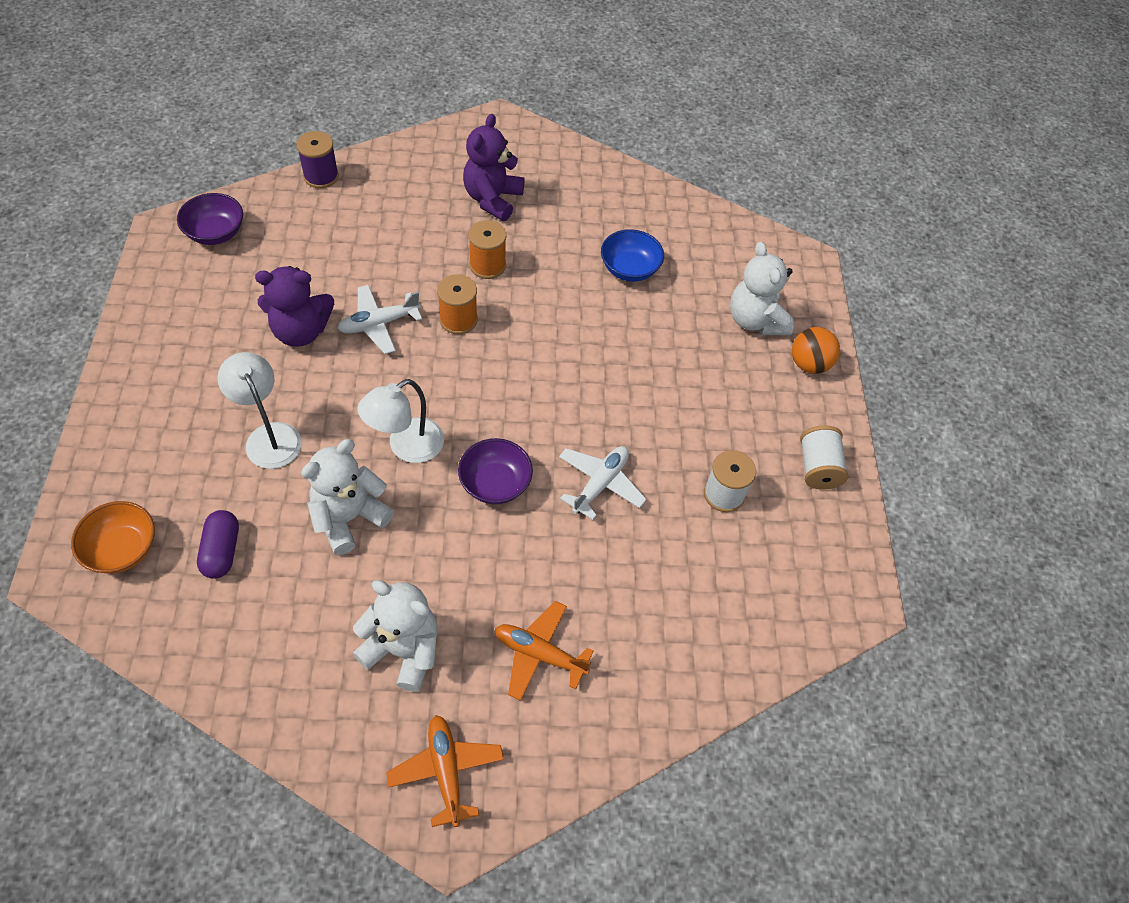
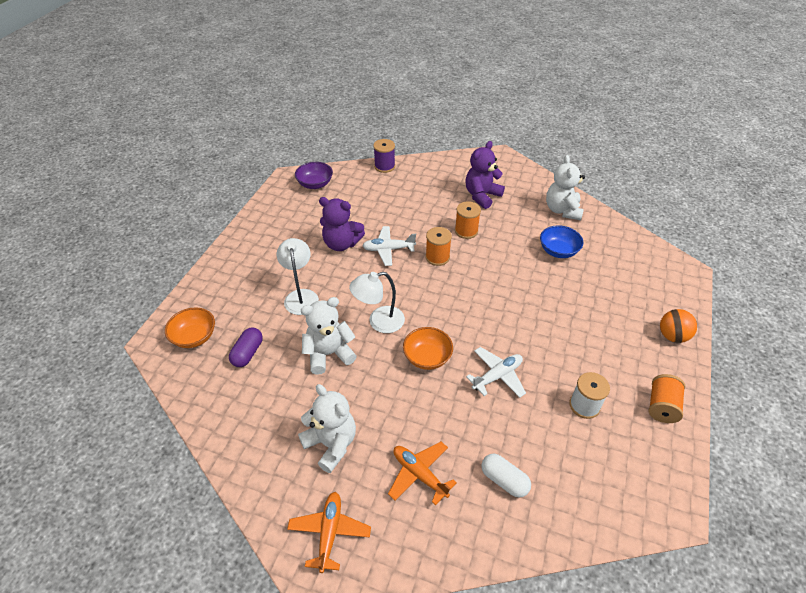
camera: 25 degrees right, 10 degrees down
purple bowl [458,438,533,504] -> orange bowl [403,327,453,370]
white teddy bear [730,242,794,335] -> white teddy bear moved to [546,155,585,220]
white spool [800,425,848,490] -> orange spool [648,374,685,423]
none -> white capsule [482,454,531,498]

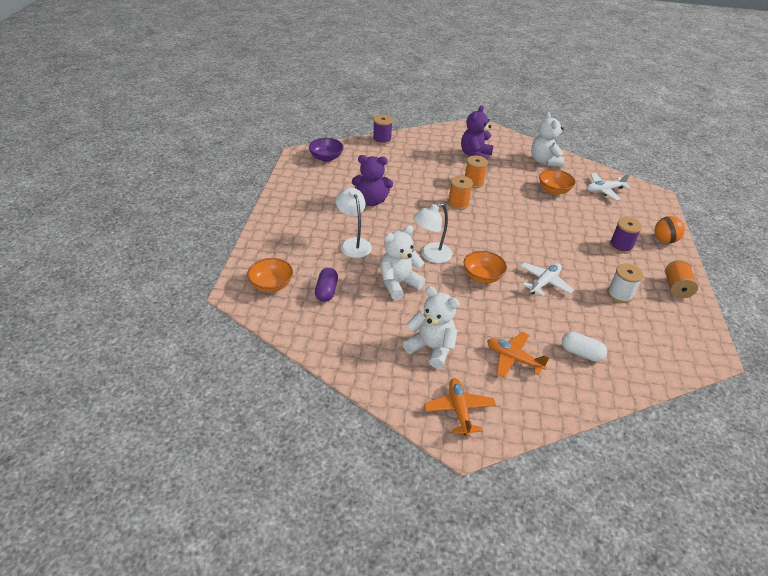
camera: 15 degrees left, 5 degrees down
white plane [362,226,416,266] -> white plane moved to [587,173,630,201]
blue bowl [540,225,583,258] -> orange bowl [539,169,576,195]
none -> purple spool [609,217,642,254]

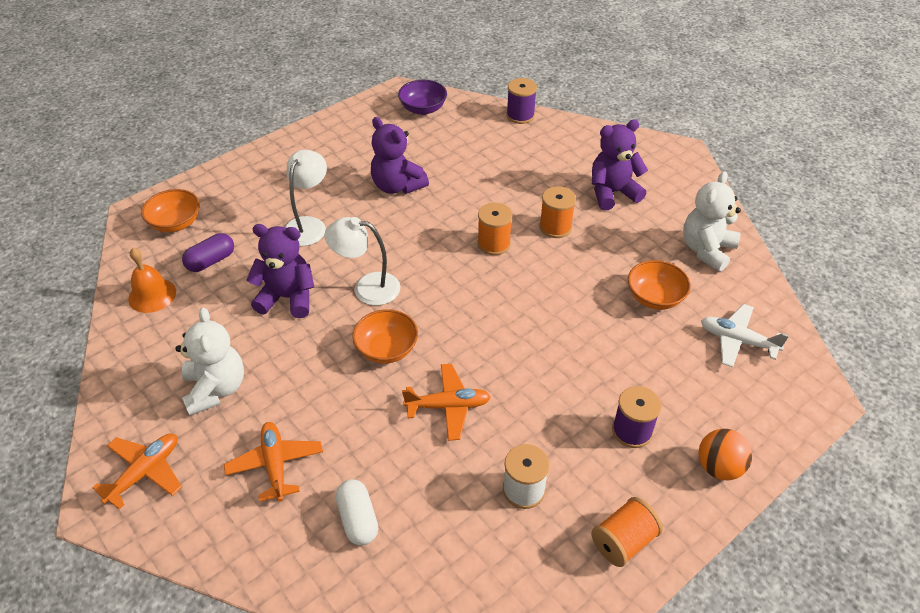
camera: 45 degrees right, 5 degrees up
white teddy bear [380,225,426,300] -> purple teddy bear [246,224,314,318]
white plane [520,262,574,296] -> orange plane [402,364,491,441]
none -> orange bell [128,248,176,313]

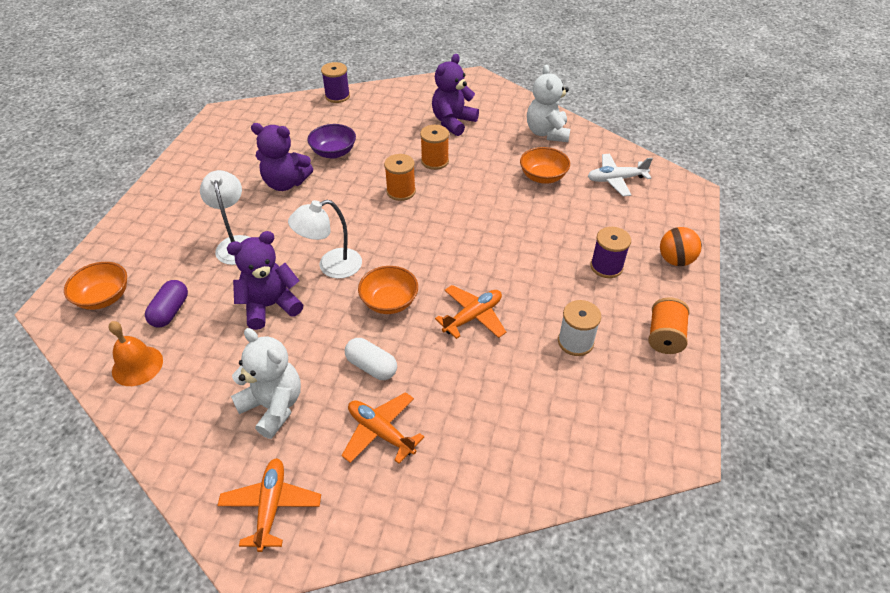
camera: 35 degrees left, 0 degrees up
white capsule [336,479,378,546] -> white capsule moved to [345,338,397,380]
purple bowl [398,80,447,115] -> purple bowl moved to [307,124,356,159]

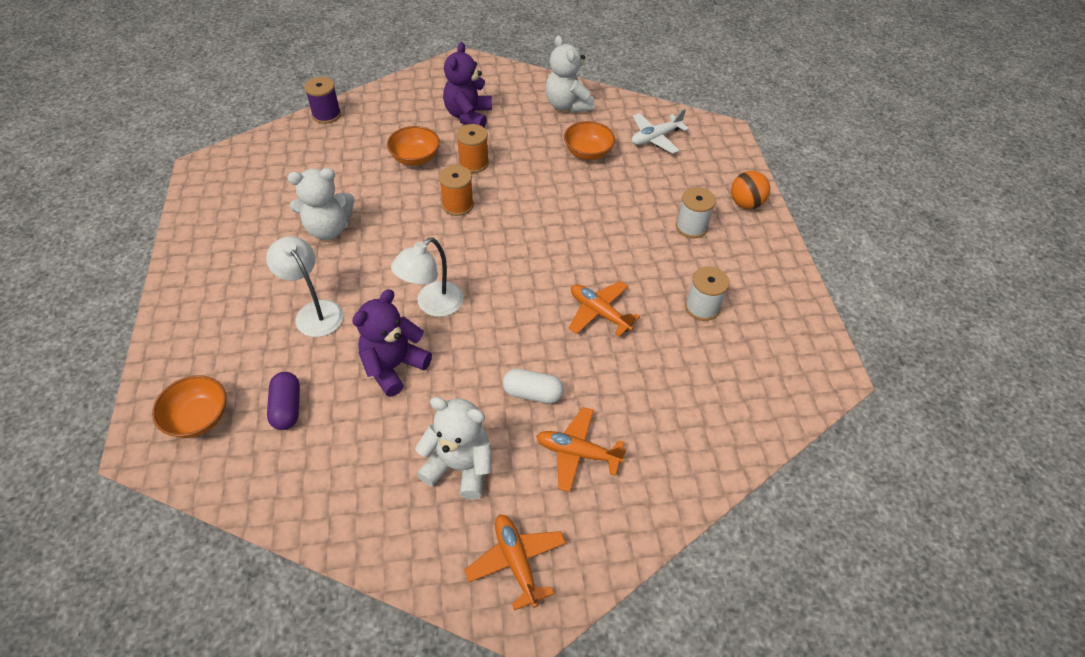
camera: 25 degrees left, 5 degrees up
orange bell [109,321,163,386] -> none
purple teddy bear [251,123,313,191] -> white teddy bear [288,168,355,240]
purple bowl [307,124,356,159] -> none
orange bowl [358,266,418,314] -> orange bowl moved to [387,126,440,166]
orange plane [435,285,506,339] -> orange plane turned 75 degrees counterclockwise [569,281,640,337]
purple spool [590,227,631,278] -> white spool [676,187,716,238]
orange spool [648,297,689,354] -> none

